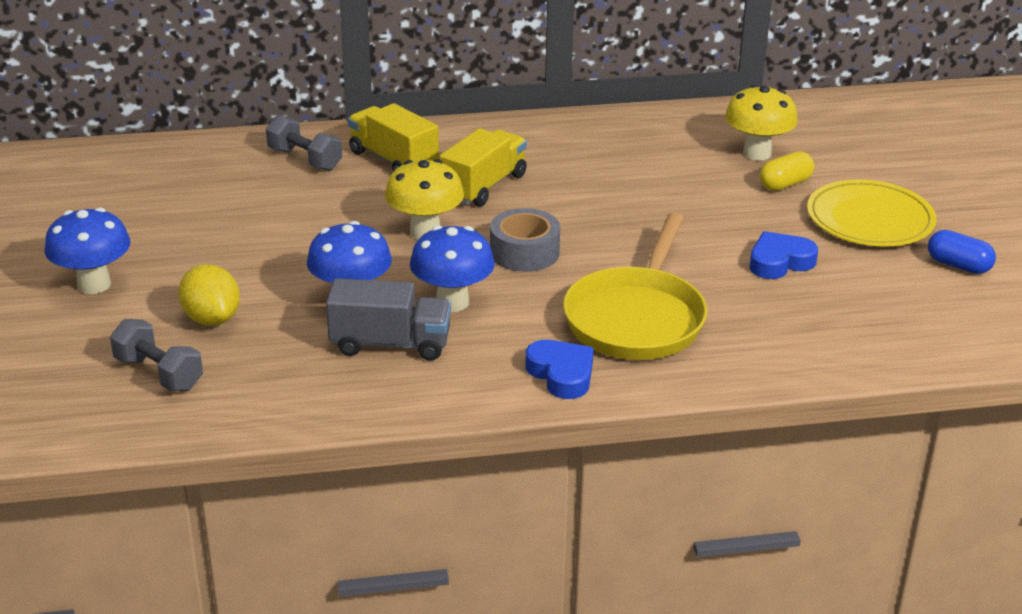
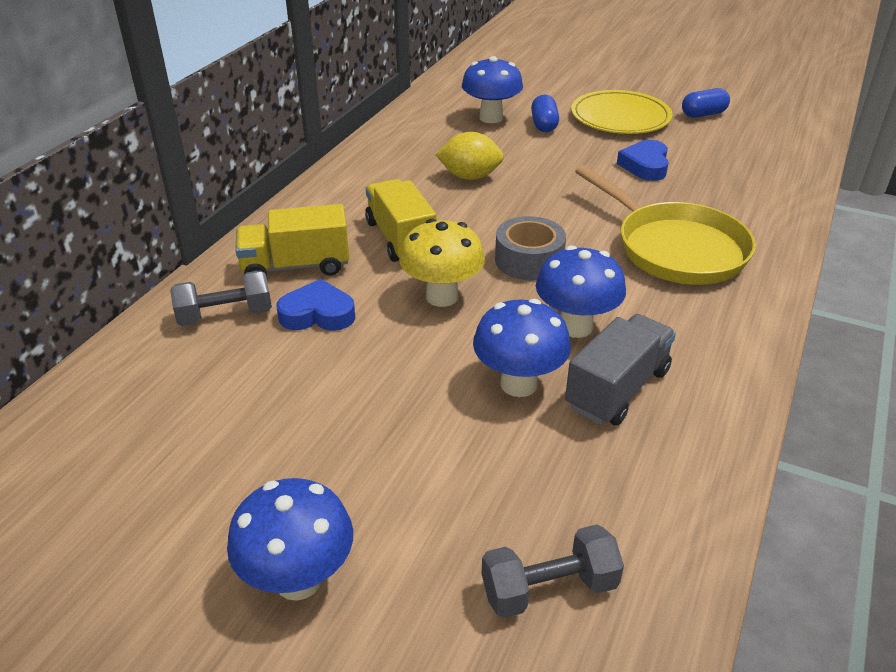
camera: 55 degrees left, 5 degrees up
yellow lemon [178,264,240,326] -> yellow lemon moved to [435,132,504,180]
blue heart [525,340,594,399] -> blue heart moved to [277,279,355,331]
yellow mushroom [725,85,798,161] -> blue mushroom [462,56,523,123]
yellow capsule [760,151,814,191] -> blue capsule [531,95,559,132]

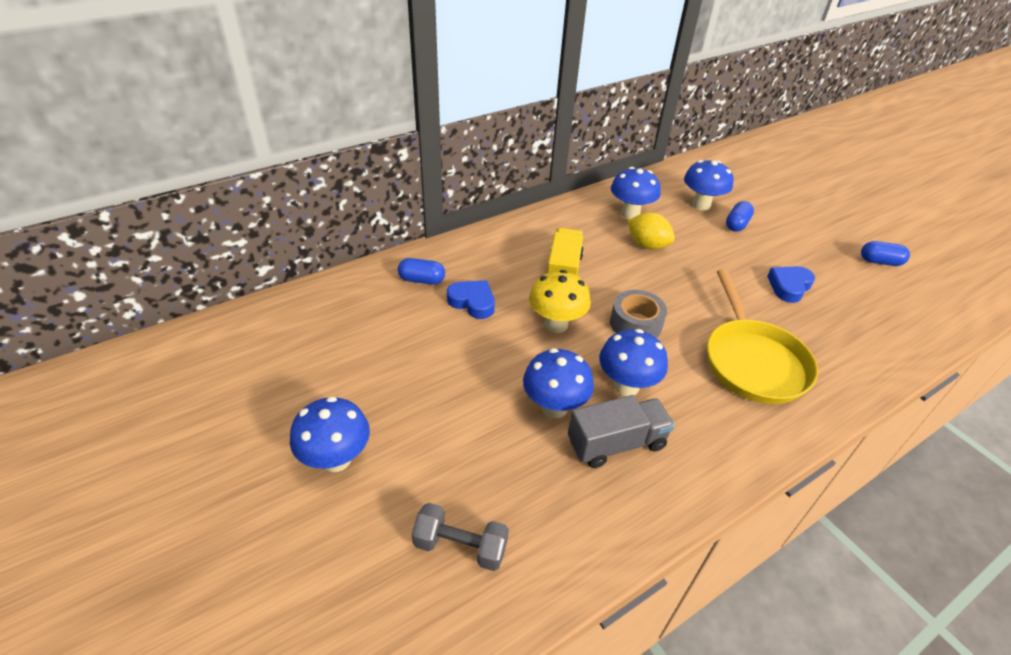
camera: 30 degrees right, 5 degrees up
grey dumbbell [170,270,272,326] -> blue capsule [398,258,445,285]
yellow truck [235,204,349,276] -> none
yellow plate [571,90,672,134] -> none
none -> blue mushroom [611,167,661,219]

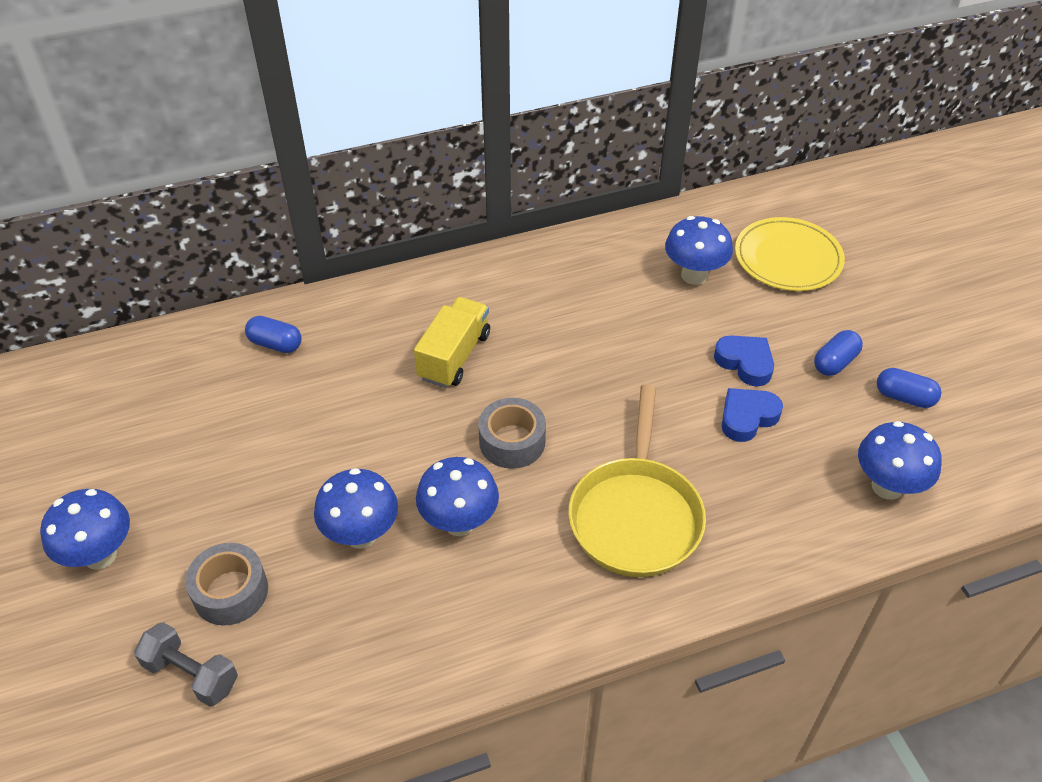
camera: 15 degrees right, 5 degrees up
blue heart [447,280,495,319] -> blue heart moved to [714,335,774,387]
yellow mushroom [529,270,591,333] -> none
grey truck [568,395,675,468] -> none
blue mushroom [611,167,661,219] -> blue mushroom moved to [858,421,942,500]
yellow lemon [627,212,675,250] -> none
blue capsule [726,201,754,232] -> blue capsule moved to [814,330,863,376]
none -> grey tape [185,543,268,626]
none -> yellow plate [735,217,845,291]

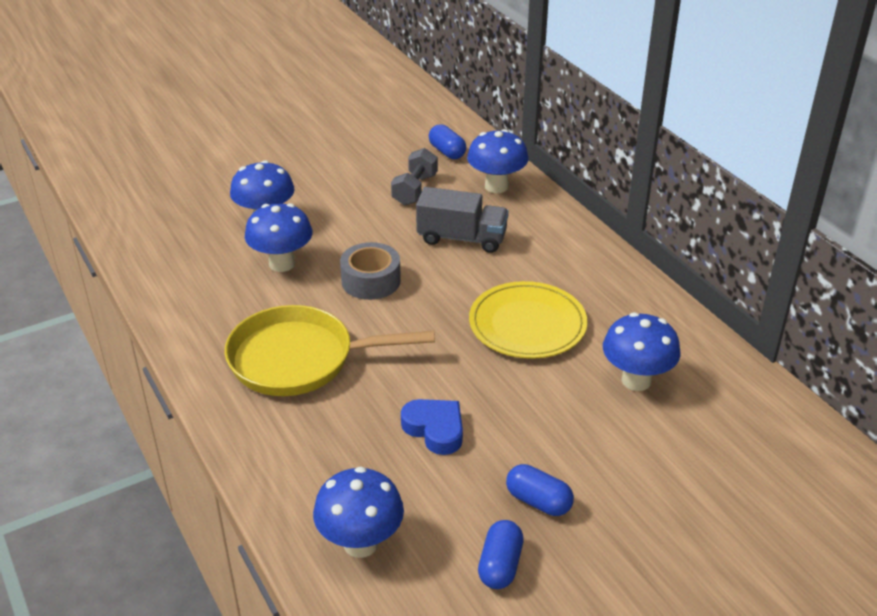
camera: 80 degrees right, 10 degrees down
blue mushroom [40,489,130,570] -> blue mushroom moved to [467,129,529,193]
grey dumbbell [134,622,238,707] -> grey dumbbell moved to [391,148,438,205]
grey tape [185,543,268,626] -> none
blue capsule [245,316,302,353] -> blue capsule turned 45 degrees counterclockwise [429,124,467,159]
yellow truck [414,297,490,388] -> grey truck [416,187,509,253]
blue heart [714,335,774,387] -> none
yellow plate [735,217,845,291] -> yellow plate moved to [469,281,588,359]

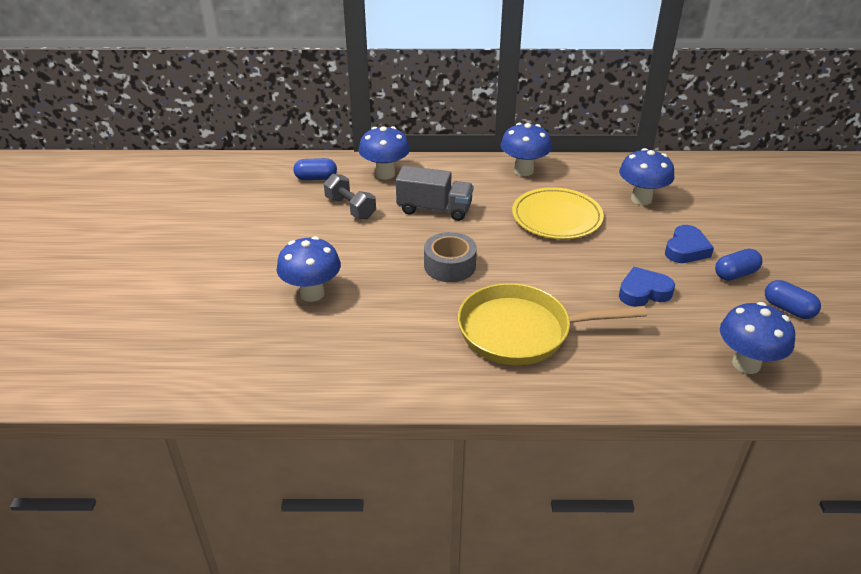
camera: 60 degrees left, 0 degrees up
yellow pan [225,305,435,396] -> yellow pan turned 60 degrees clockwise [458,283,647,365]
blue mushroom [245,203,313,272] -> blue mushroom moved to [501,123,552,176]
grey truck [416,187,509,253] -> grey truck turned 60 degrees clockwise [396,166,473,221]
none -> blue heart [665,225,714,263]

